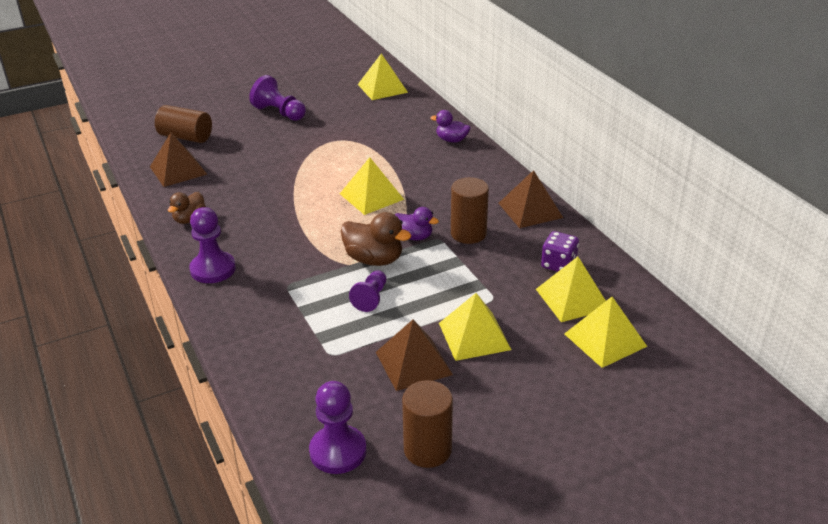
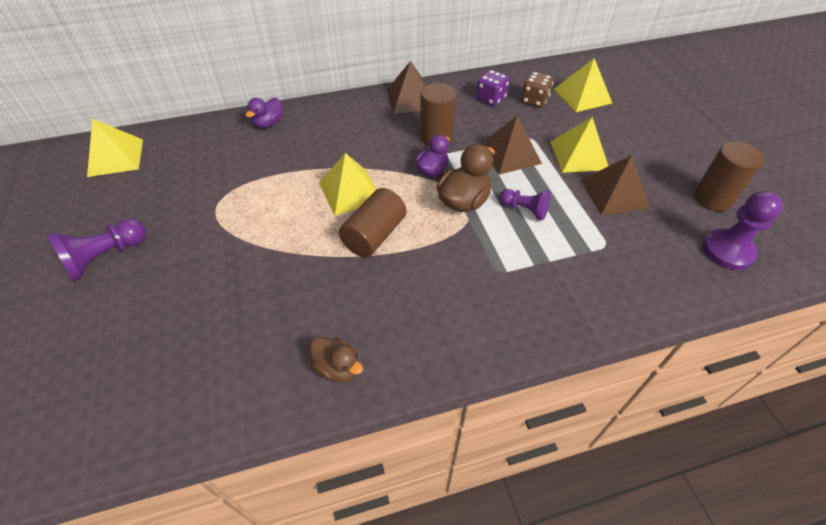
camera: 80 degrees left, 15 degrees up
brown pyramid [150,133,207,187] -> brown pyramid moved to [481,116,542,175]
brown cylinder [155,105,212,143] -> brown cylinder moved to [339,188,406,258]
purple pawn [189,207,236,283] -> none
yellow pyramid [536,256,606,322] -> brown dice [521,72,554,108]

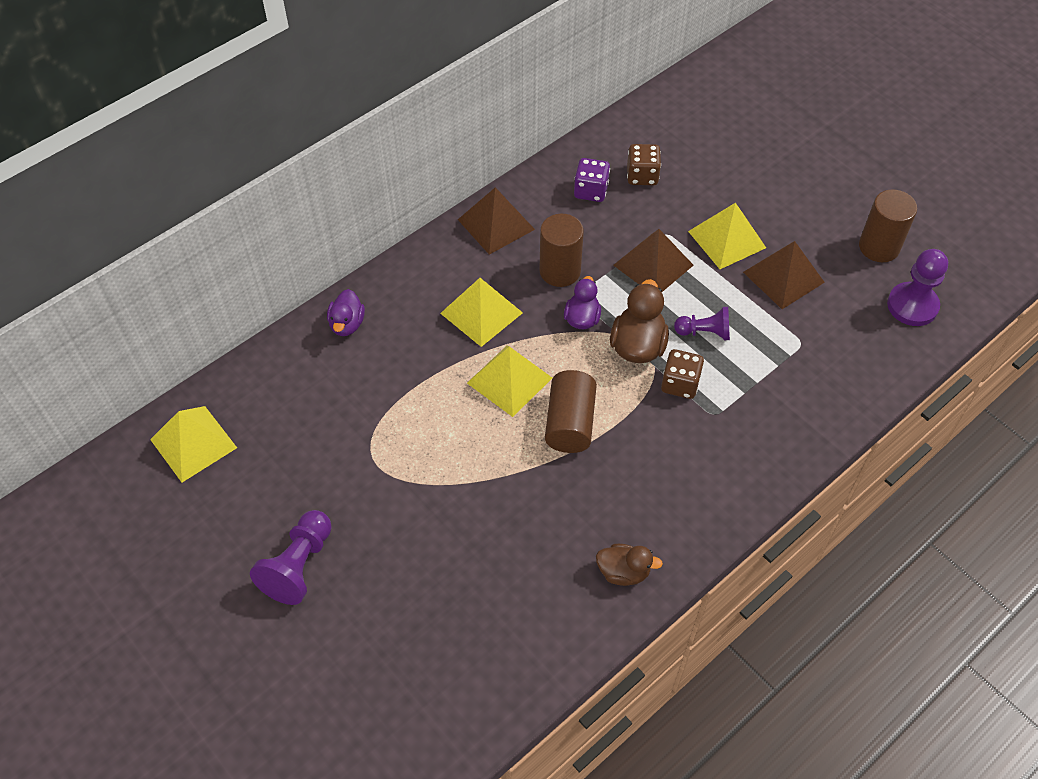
camera: 25 degrees left, 5 degrees up
yellow pyramid [554,58,612,112] -> yellow pyramid moved to [440,278,523,347]
none -> brown dice [661,349,704,399]

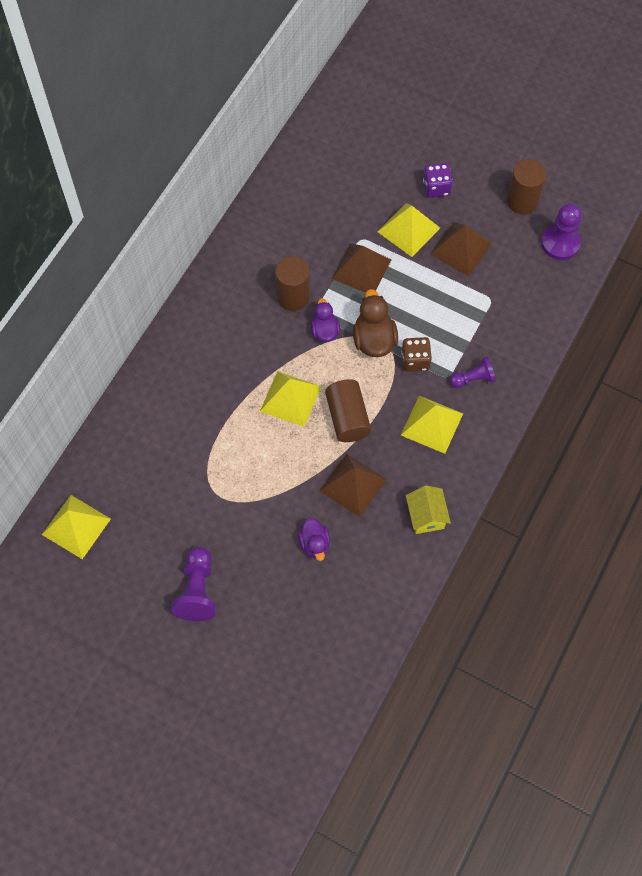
camera: 20 degrees left, 10 degrees up
purple duck [327,289,365,336] -> purple duck moved to [298,517,330,561]
yellow pyramid [440,278,523,347] -> yellow pyramid moved to [401,396,463,454]
brown pyramid [458,187,535,255] -> brown pyramid moved to [319,454,387,517]
purple dice [574,158,610,202] -> purple dice moved to [423,163,453,198]
brown duck [596,544,663,586] -> yellow house [406,485,451,534]
brown dice [627,144,661,185] -> none
purple pawn [674,307,730,340] -> purple pawn moved to [450,356,496,388]

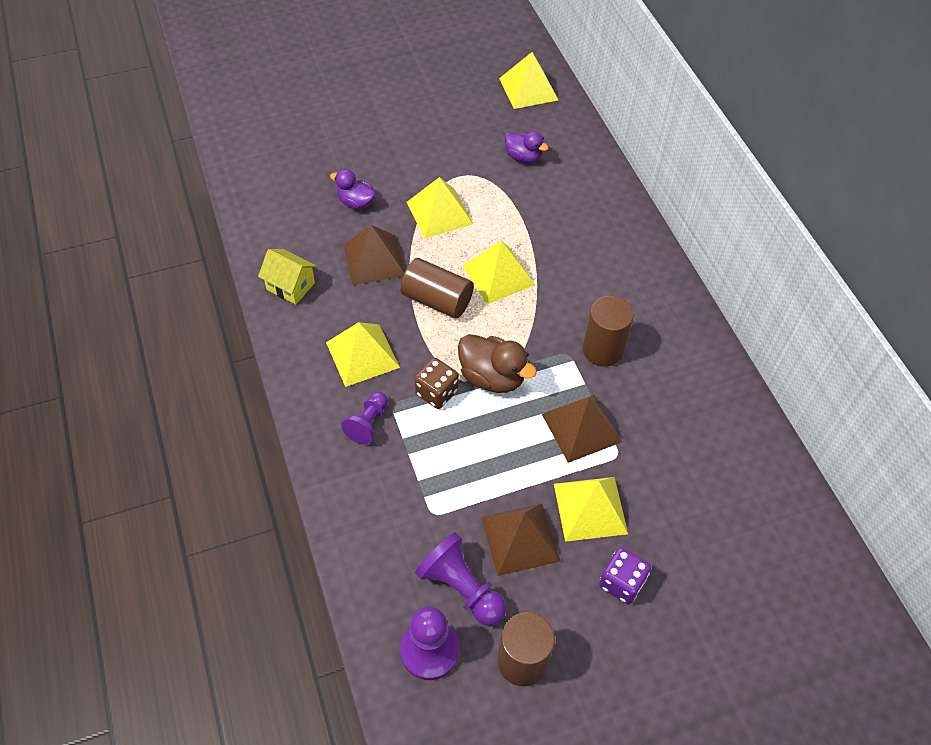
camera: 130 degrees right, 10 degrees down
purple pawn [171,547,216,621] -> purple pawn moved to [415,532,507,626]
purple duck [311,298,340,342] -> purple duck moved to [504,131,549,163]
none -> yellow pyramid [406,177,473,238]

